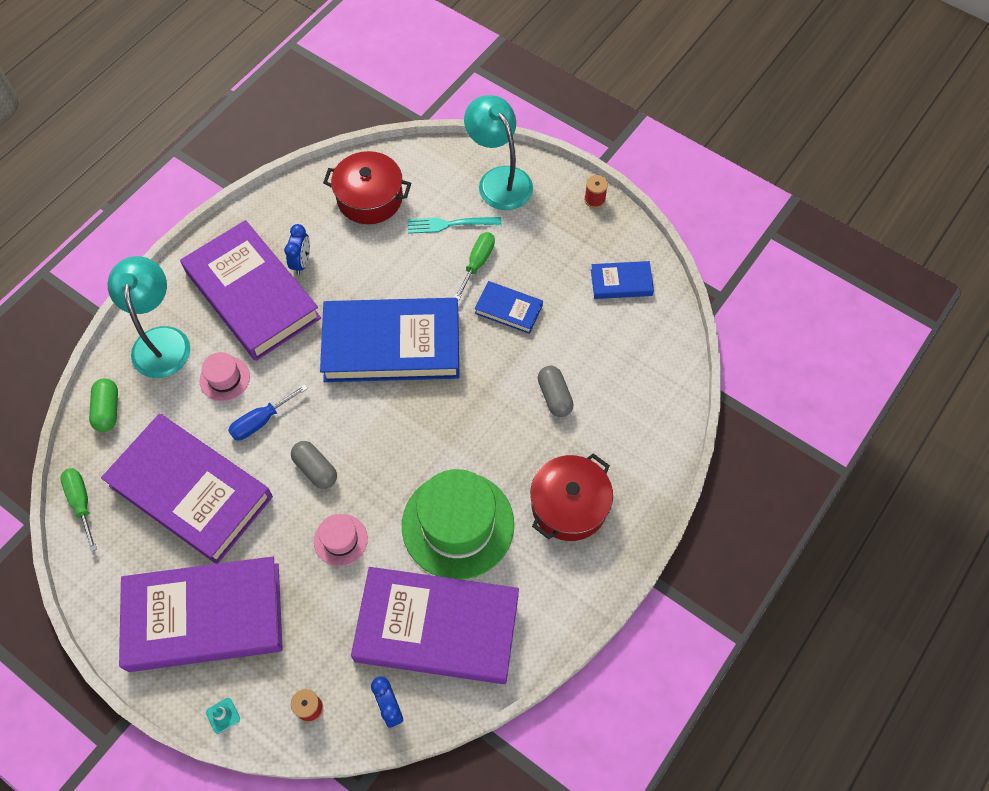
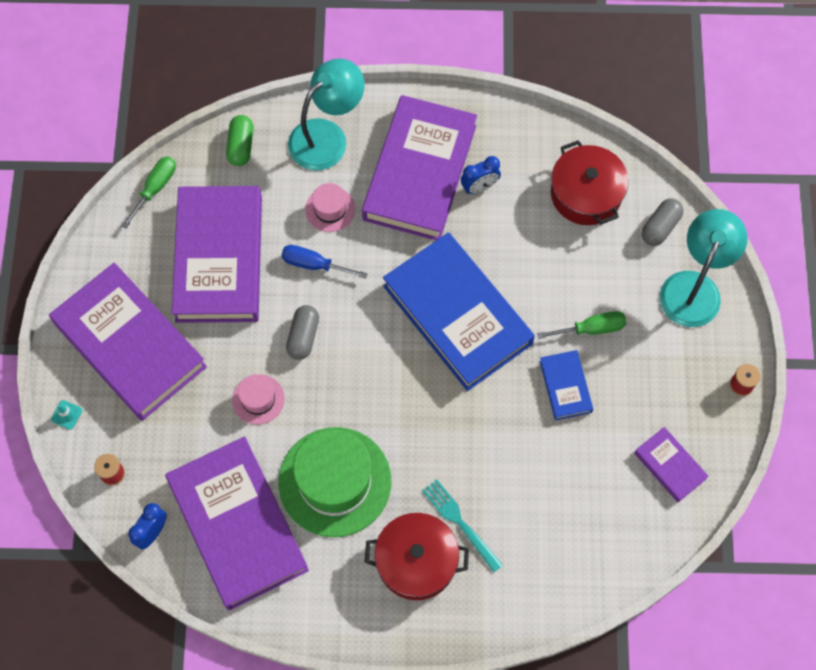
camera: 55 degrees right, 5 degrees up
green capsule [89,379,118,432] -> green capsule turned 45 degrees counterclockwise [226,115,254,166]
turquoise fork [408,217,502,234] -> turquoise fork moved to [422,479,503,572]
grey capsule [538,366,574,417] -> grey capsule moved to [642,199,684,246]
blue book [591,261,654,299] -> purple book [634,427,709,502]

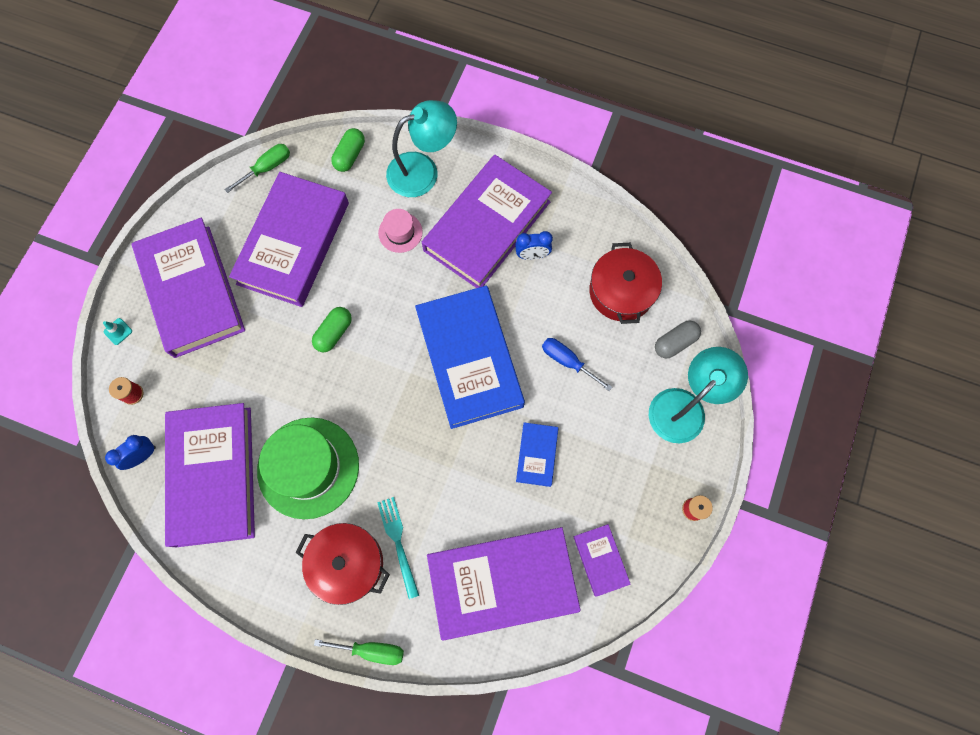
camera: 20 degrees right, 5 degrees up
pink hat [232,374,285,425] -> none
blue screwdriver [281,245,368,279] -> blue screwdriver moved to [542,338,612,391]
grey capsule [286,305,319,360] -> green capsule [312,307,352,353]
green screwdriver [537,311,626,339] -> green screwdriver moved to [314,639,404,665]
none -> purple book [427,527,581,641]

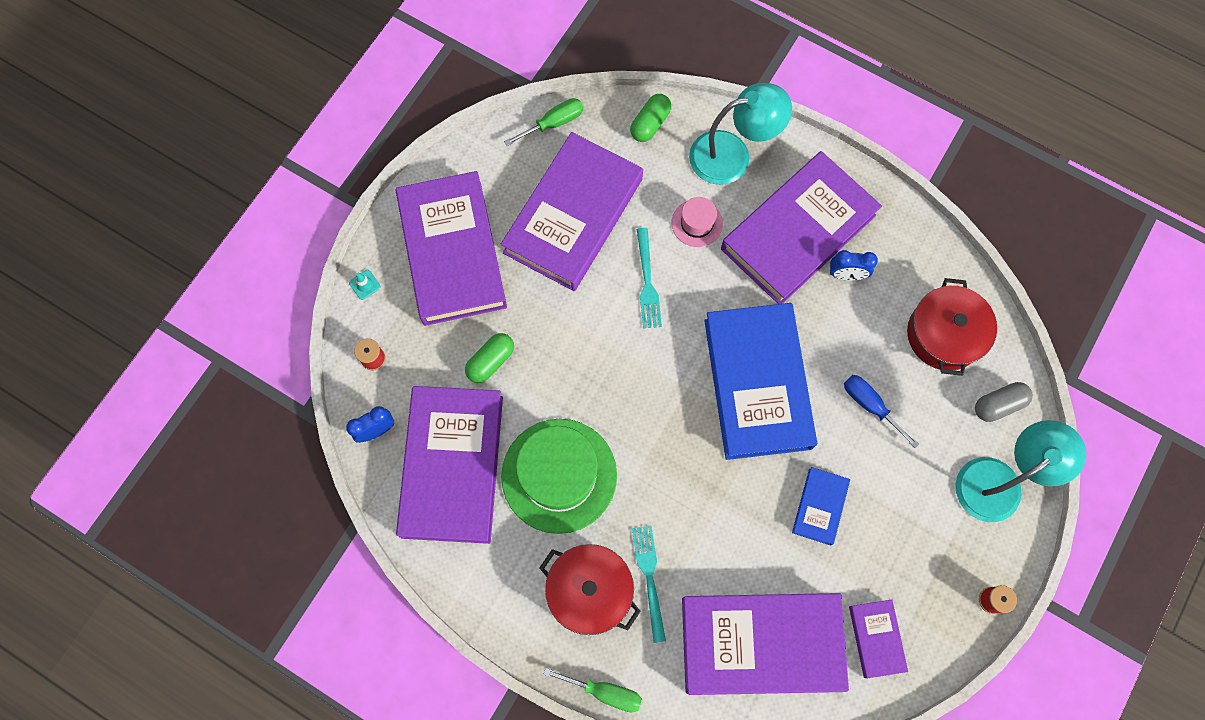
camera: 10 degrees right, 0 degrees up
green capsule [312,307,352,353] -> green capsule moved to [465,333,514,383]
none -> turquoise fork [637,228,662,329]

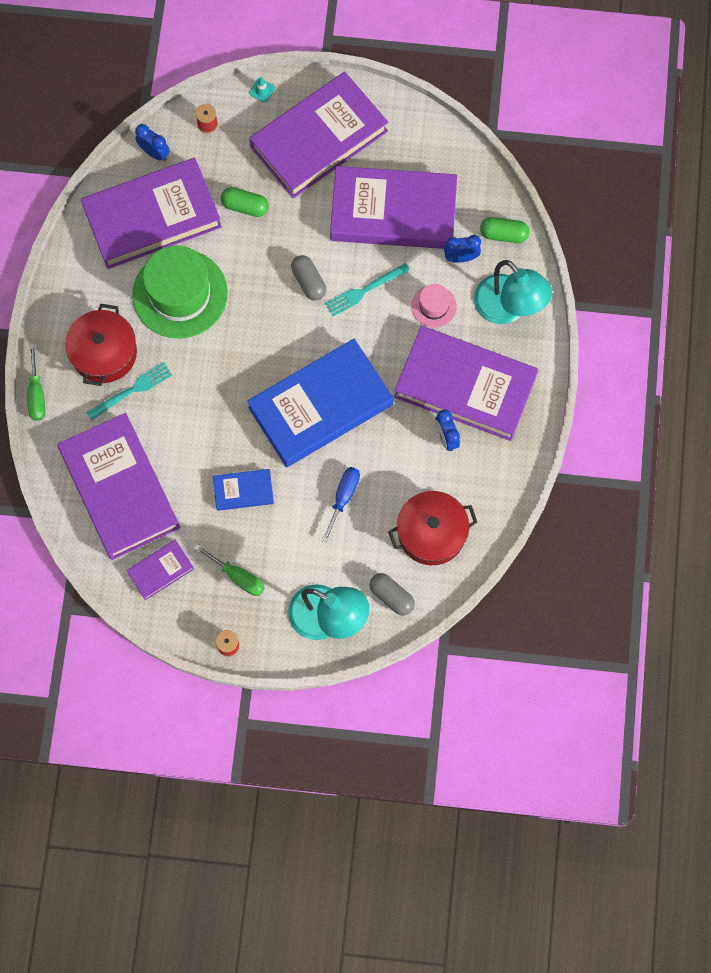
camera: 65 degrees right, 0 degrees up
green screwdriver [504,98,583,146] -> green screwdriver moved to [194,544,265,596]
none -> grey capsule [291,255,326,301]
none -> blue clock [444,235,481,263]

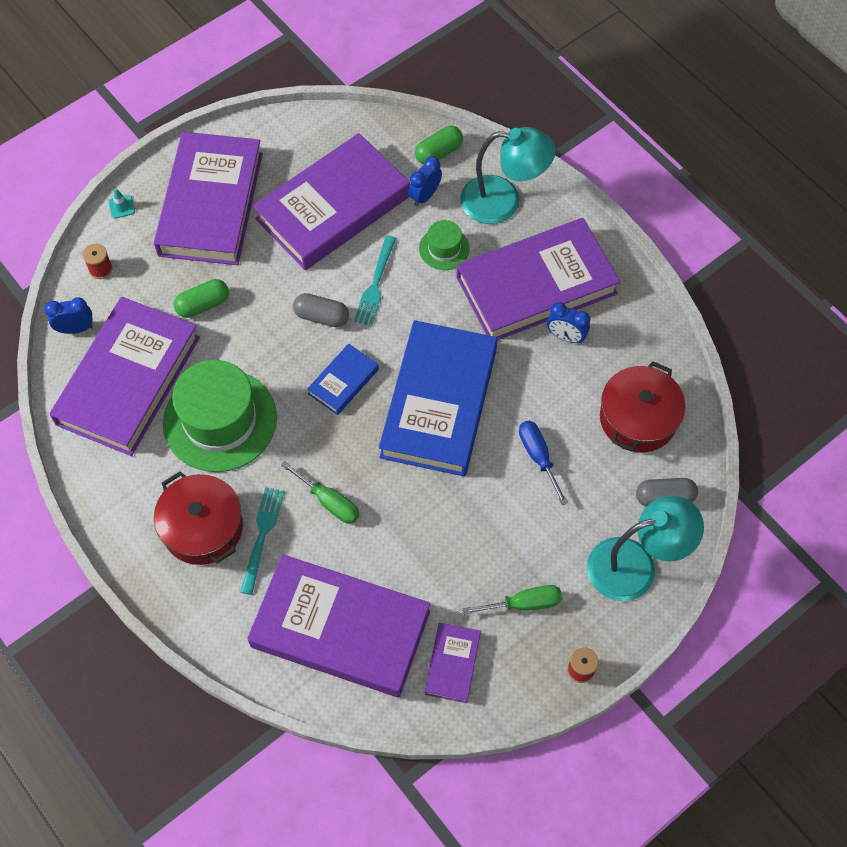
camera: 45 degrees left, 10 degrees down
green screwdriver [27,344,45,421] -> green screwdriver moved to [281,461,360,524]
blue book [213,469,274,511] -> blue book moved to [307,344,379,415]
pink hat [411,284,457,328] -> green hat [419,220,470,270]

